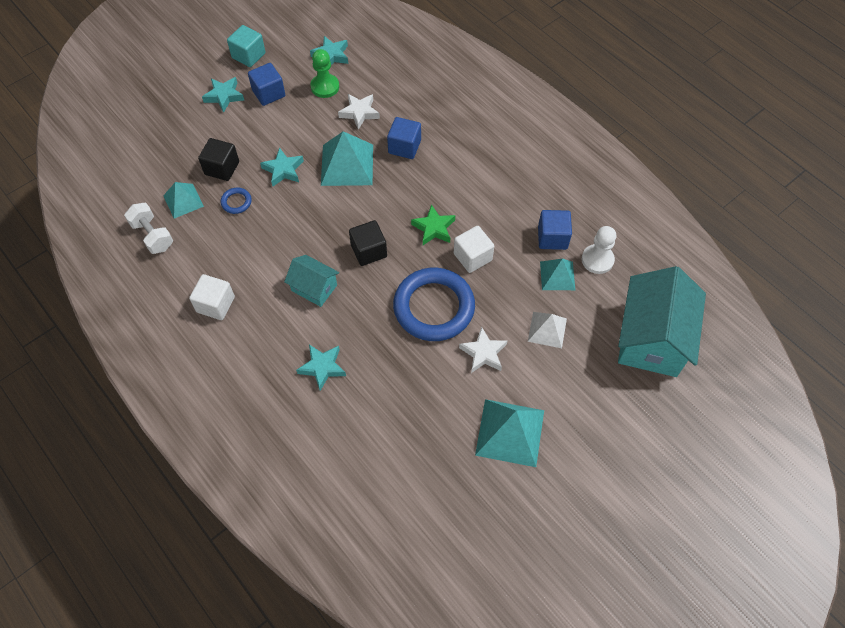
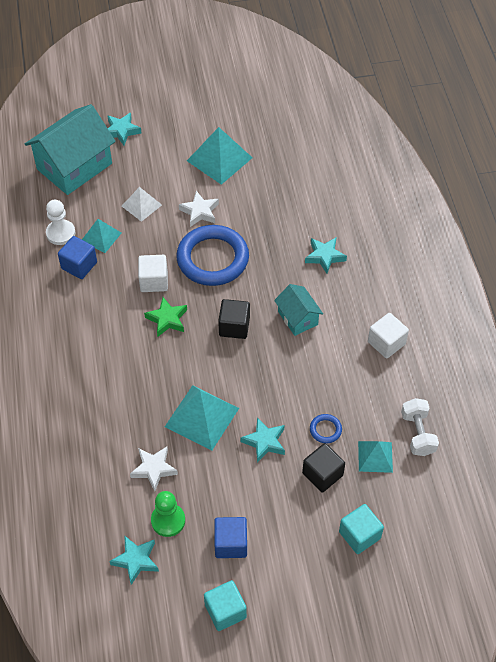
camera: 150 degrees left, 5 degrees down
turquoise star [202,77,244,113] -> turquoise star moved to [107,113,142,145]
blue cube [387,117,421,159] -> none
none -> turquoise cube [339,504,384,554]

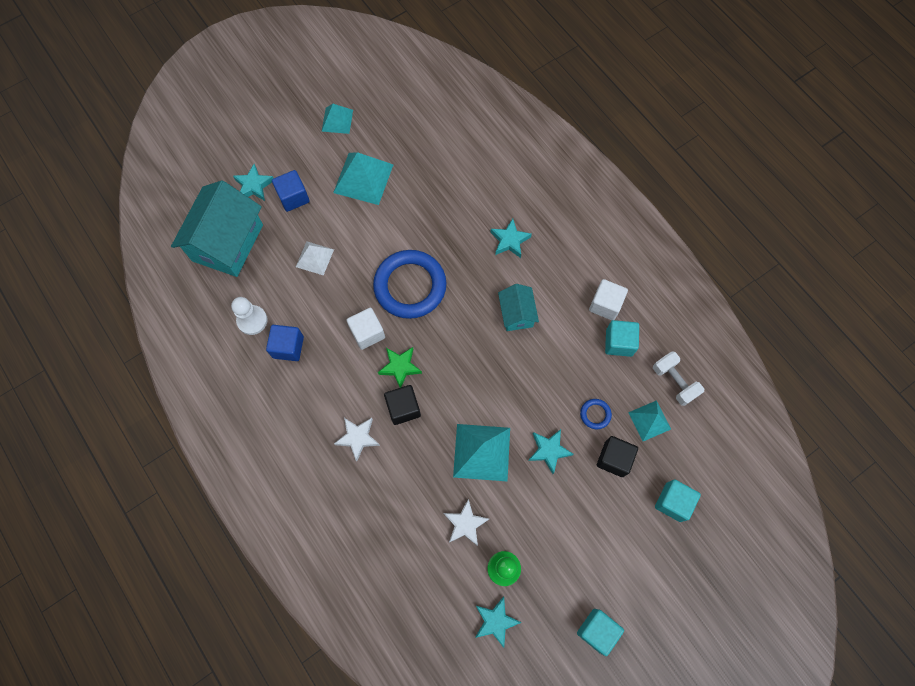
camera: 25 degrees left, 15 degrees up
turquoise pyramid [82,219,121,253] -> turquoise pyramid moved to [322,104,353,134]
white star [179,191,219,227] -> white star moved to [334,418,380,461]
blue cube [214,517,247,558] -> blue cube moved to [272,170,310,212]
black cube [218,299,250,339] -> black cube moved to [384,385,421,425]
turquoise house [274,284,323,336] -> turquoise house turned 45 degrees clockwise [498,284,539,331]
none -> turquoise cube [605,320,639,357]

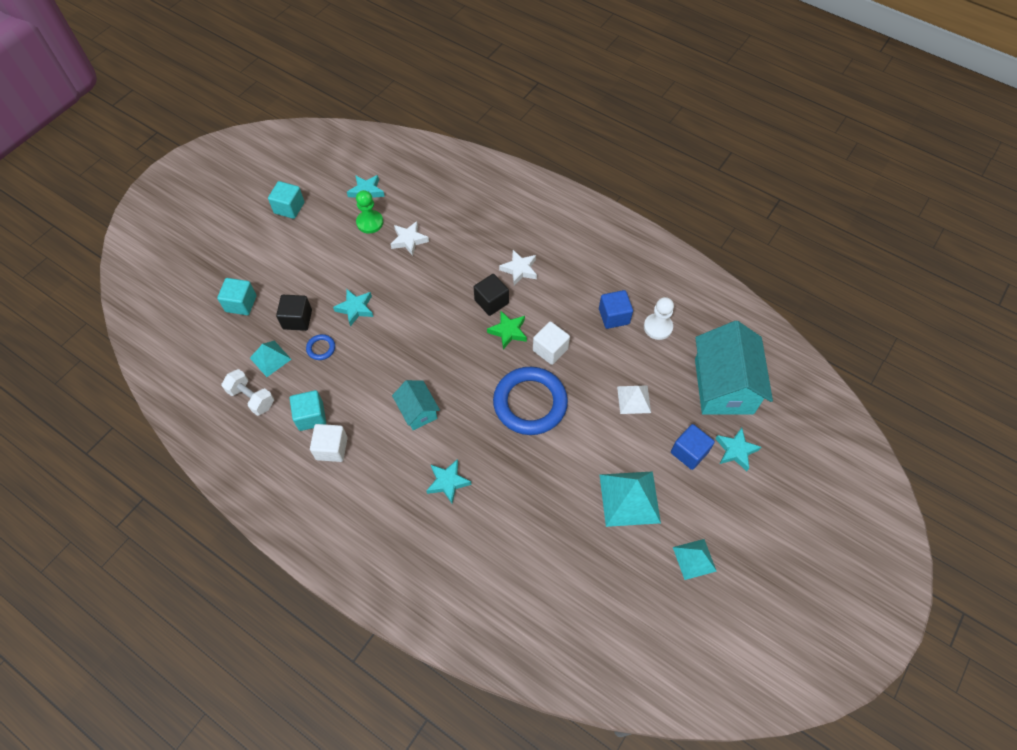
camera: 160 degrees right, 10 degrees down
turquoise pyramid [453,424,510,481] -> none

